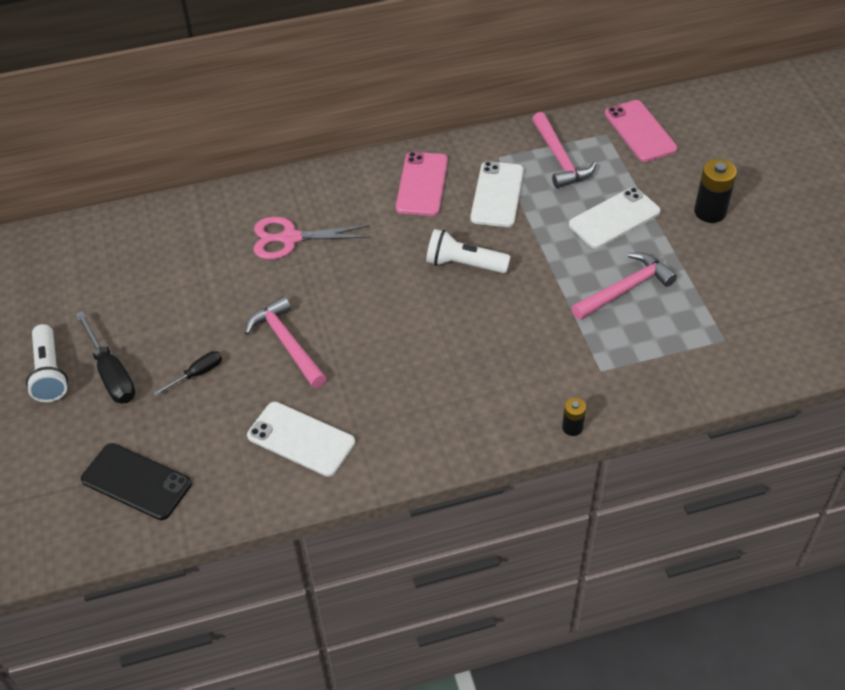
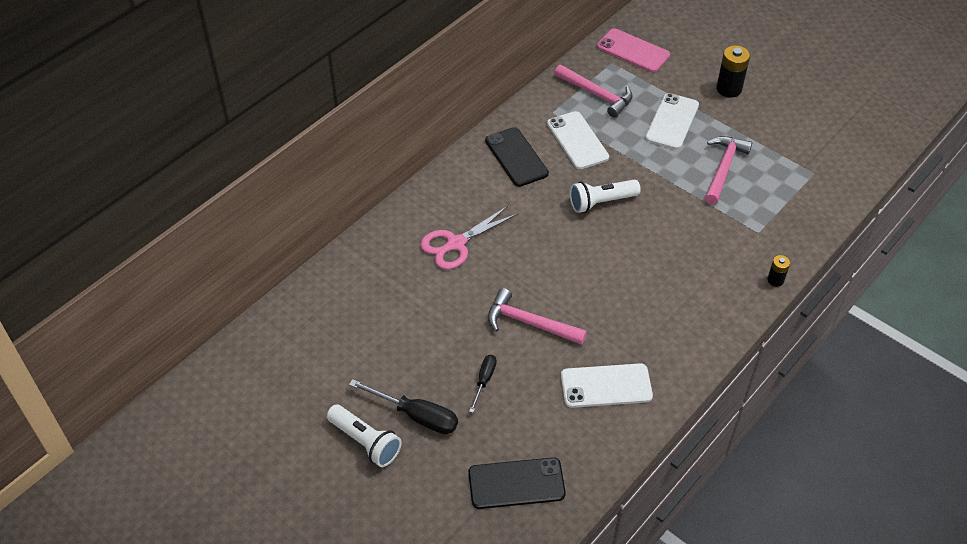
camera: 35 degrees left, 0 degrees up
pink phone [396,152,448,216] -> black phone [485,127,549,187]

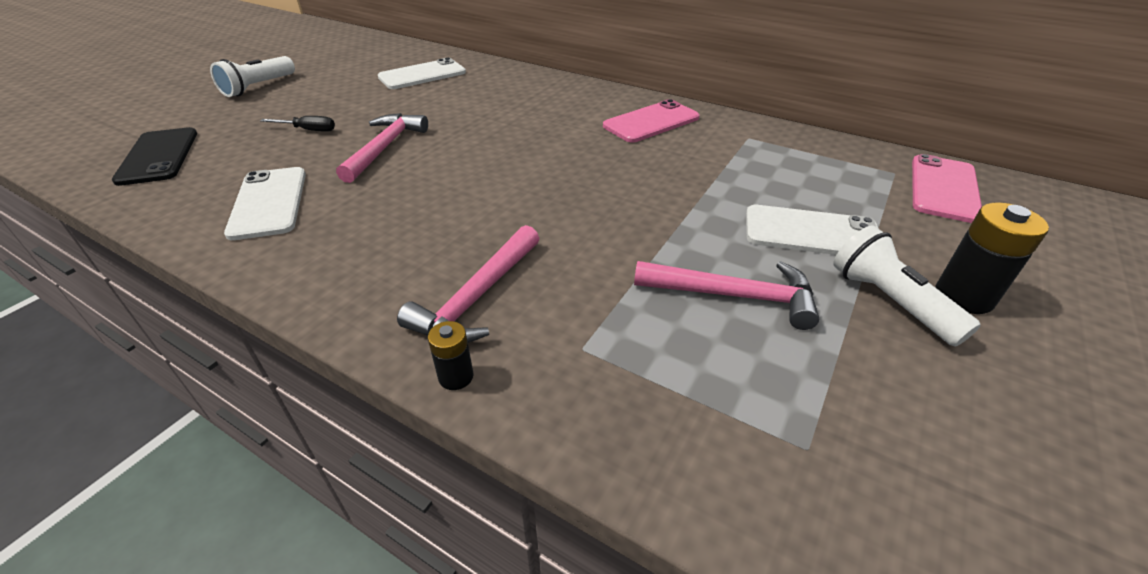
camera: 80 degrees right, 10 degrees down
black screwdriver [349,379,458,434] -> none
pink scissors [420,206,518,270] -> none
black phone [485,127,549,187] -> pink phone [603,99,700,143]
white phone [547,111,609,169] -> white phone moved to [378,58,466,89]
pink hammer [554,65,633,118] -> pink hammer moved to [397,225,540,343]
white flashlight [570,180,641,213] -> white flashlight moved to [833,226,981,347]

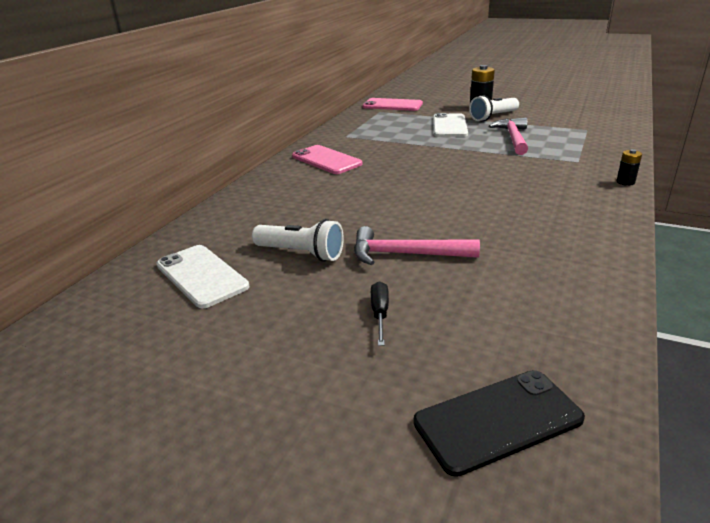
camera: 95 degrees left, 10 degrees down
white flashlight [210,56,295,97] -> white flashlight moved to [252,219,344,262]
white phone [224,167,306,240] -> none
pink hammer [397,225,540,343] -> none

